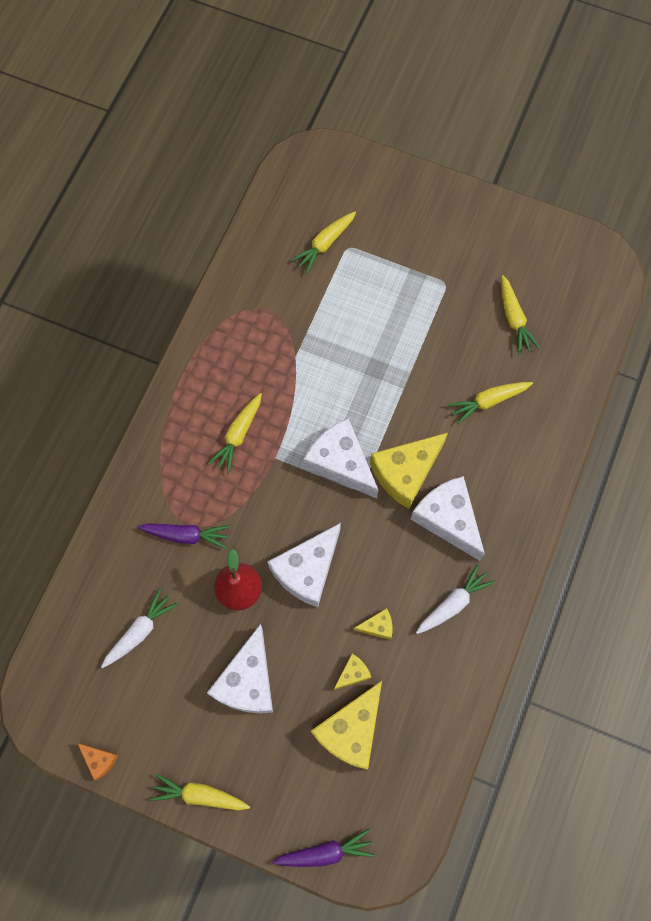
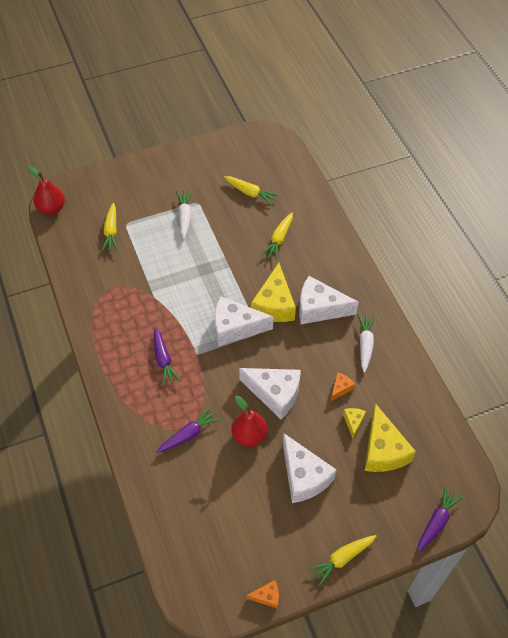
camera: 45 degrees left, 15 degrees down
white carrot [101,588,178,668] -> white carrot moved to [176,191,192,239]
yellow carrot [208,393,262,474] -> purple carrot [154,327,181,386]
white cheese [268,523,341,607] -> white cheese turned 60 degrees counterclockwise [239,368,301,419]
yellow cheese [353,608,392,640] -> orange cheese [331,372,355,401]
none -> red pear [28,167,65,215]

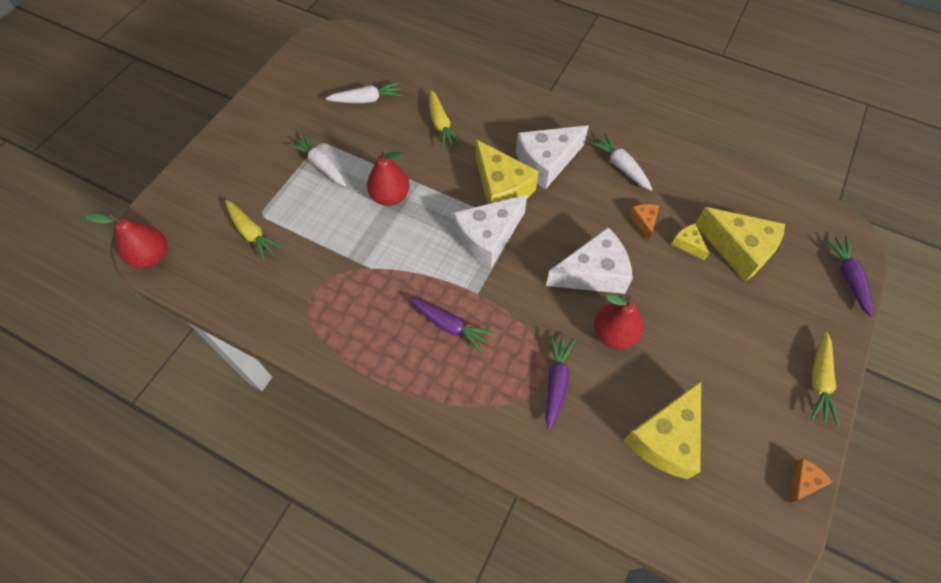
camera: 40 degrees left, 5 degrees up
yellow carrot [224,176,279,205] -> white carrot [326,82,403,103]
white cheese [283,433,336,503] -> none
none -> red pear [367,149,410,206]
none -> yellow cheese [624,381,701,479]

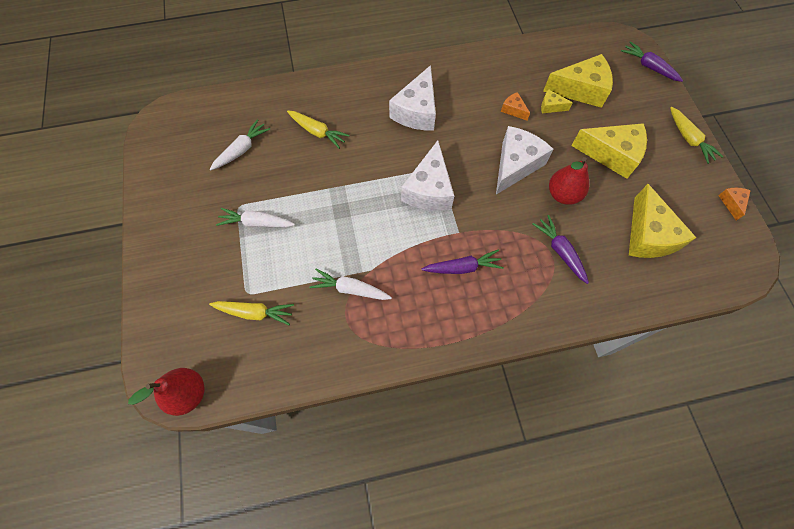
camera: 40 degrees left, 5 degrees up
red pear [367,149,410,206] -> none
yellow cheese [476,140,539,204] -> yellow cheese moved to [571,123,647,179]
white carrot [590,133,653,191] -> white carrot moved to [309,268,392,300]

